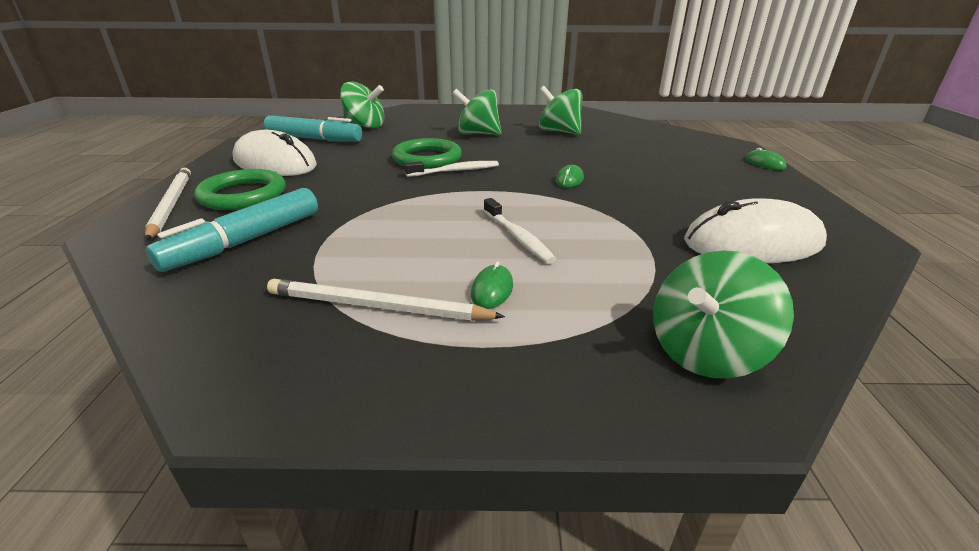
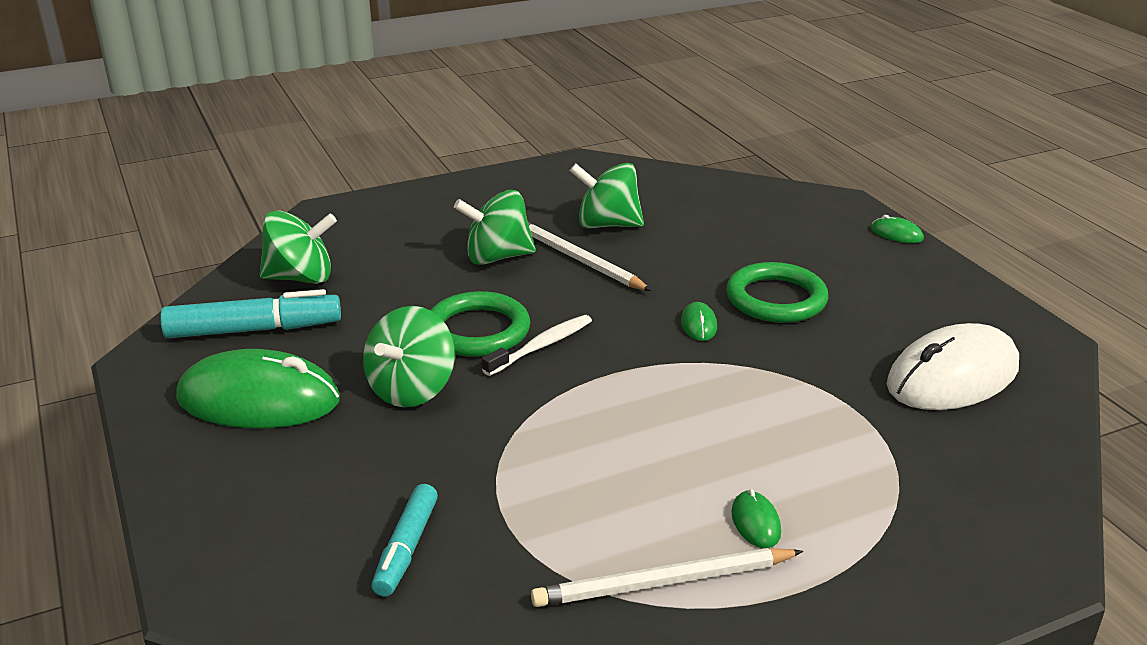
camera: 25 degrees left, 0 degrees up
white pencil [145,168,191,241] -> white pencil moved to [528,221,652,291]
turquoise marker [146,188,318,272] -> turquoise marker [372,484,438,596], size x0.64
green ring [194,169,286,210] -> green ring moved to [726,262,828,323]
white mouse [232,130,317,176] -> green mouse [176,349,340,428]
white toothbrush [484,198,556,264] -> none
green spinning top [653,251,794,379] -> green spinning top moved to [363,306,455,407]

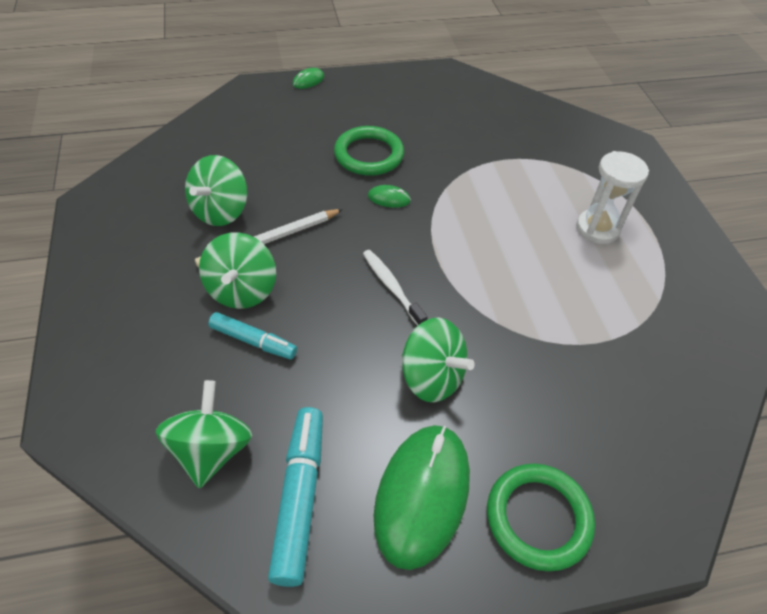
camera: 80 degrees left, 20 degrees up
turquoise marker [372,484,438,596] -> turquoise marker moved to [208,312,297,359]
green ring [431,291,530,357] -> green ring moved to [487,463,595,571]
white pencil [531,548,803,607] -> none
green mouse [731,489,781,548] -> white hourglass [576,151,649,244]
white mouse [886,323,1019,410] -> none

